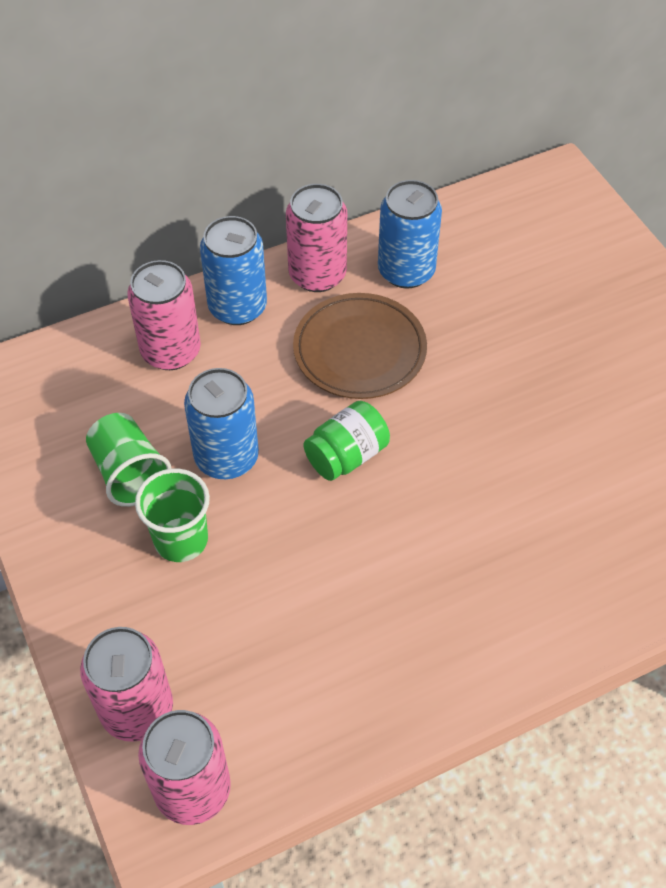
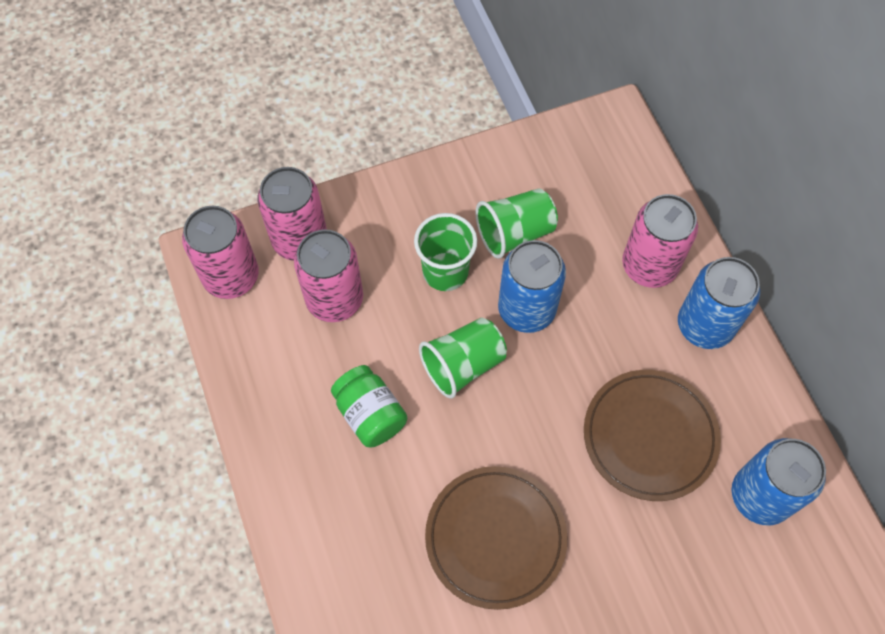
camera: 95 degrees right, 10 degrees up
pink can [286,184,347,292] -> pink can moved to [294,229,363,322]
green jar [304,401,390,481] -> green jar moved to [331,365,407,447]
none -> green cup [419,318,507,399]
none -> brown plate [425,466,567,610]

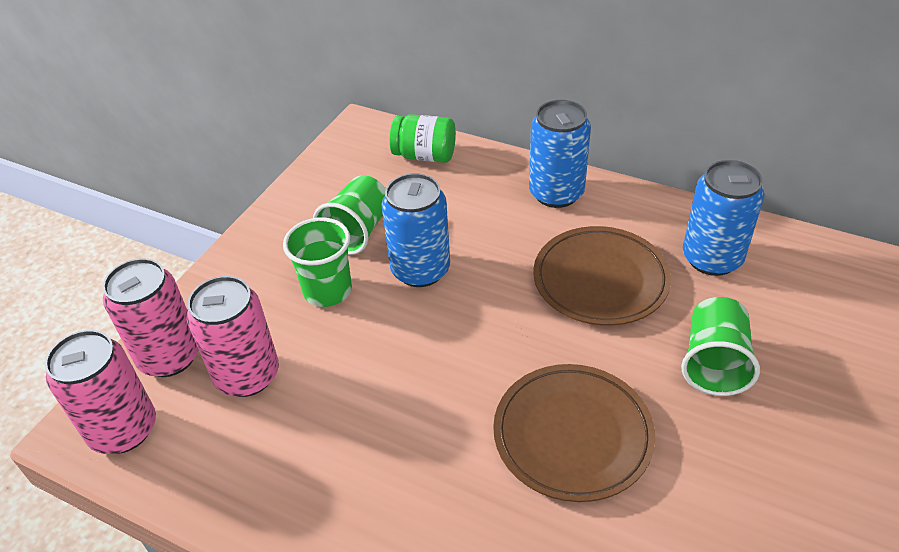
camera: 40 degrees left, 20 degrees down
green jar [331,365,407,447] -> green jar moved to [389,114,456,163]
green cup [419,318,507,399] -> green cup moved to [681,297,760,396]
pink can [622,194,698,288] -> none

